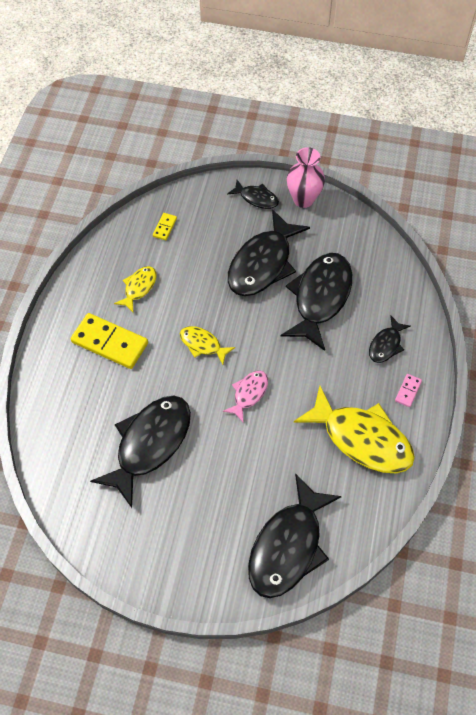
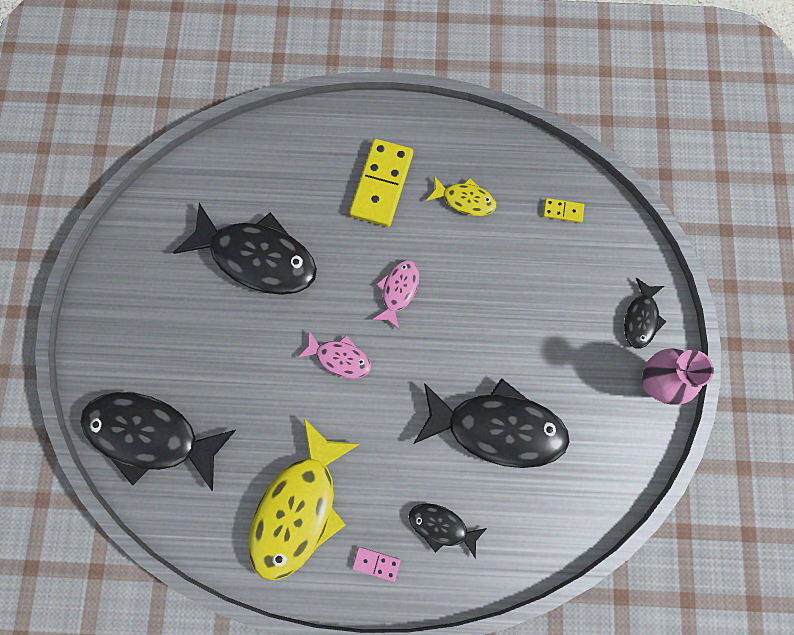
camera: 80 degrees right, 15 degrees up
yellow fish [180,326,235,364] -> pink fish [372,260,419,330]
black fish [228,209,310,296] -> none

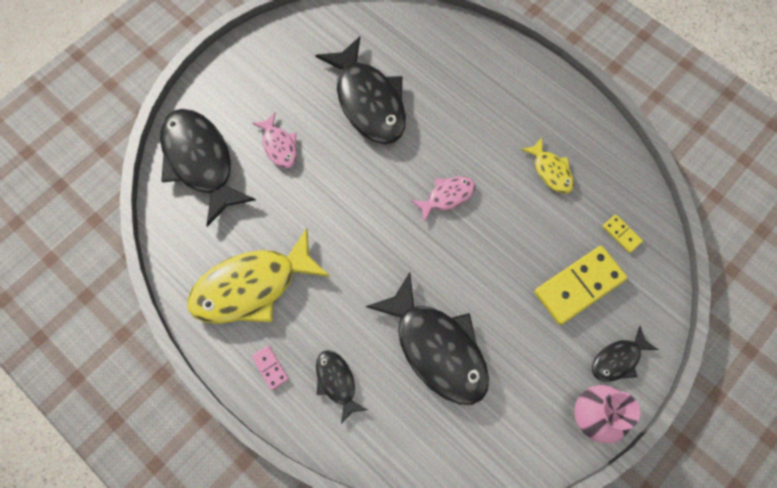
camera: 40 degrees right, 5 degrees down
pink fish [297,331,371,379] -> pink fish moved to [252,113,297,168]
yellow domino [349,139,413,227] -> yellow domino moved to [534,246,627,325]

